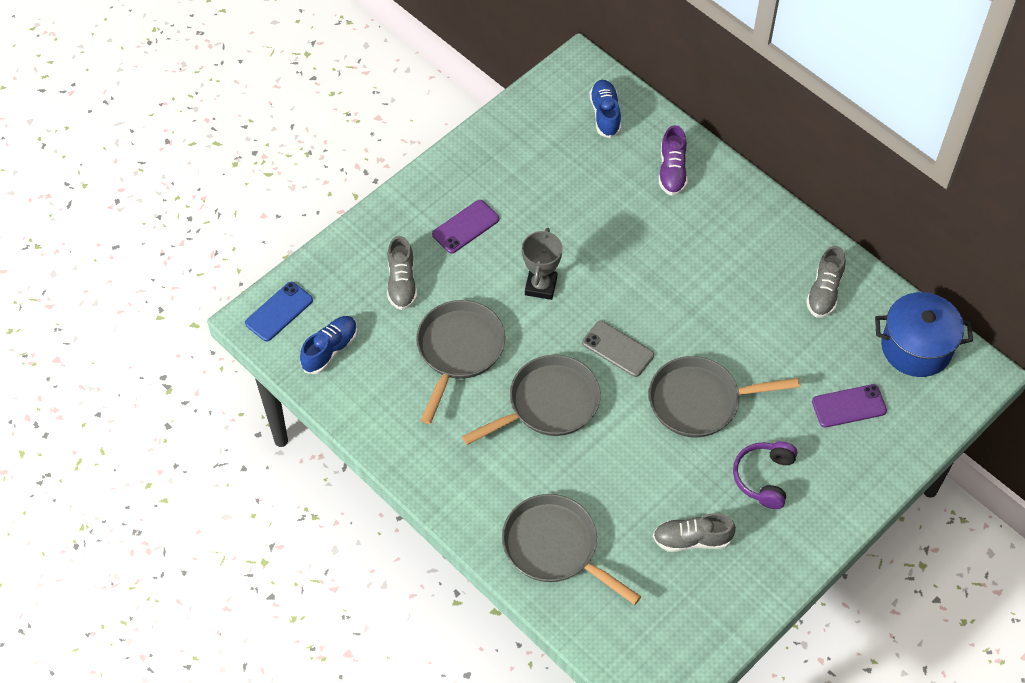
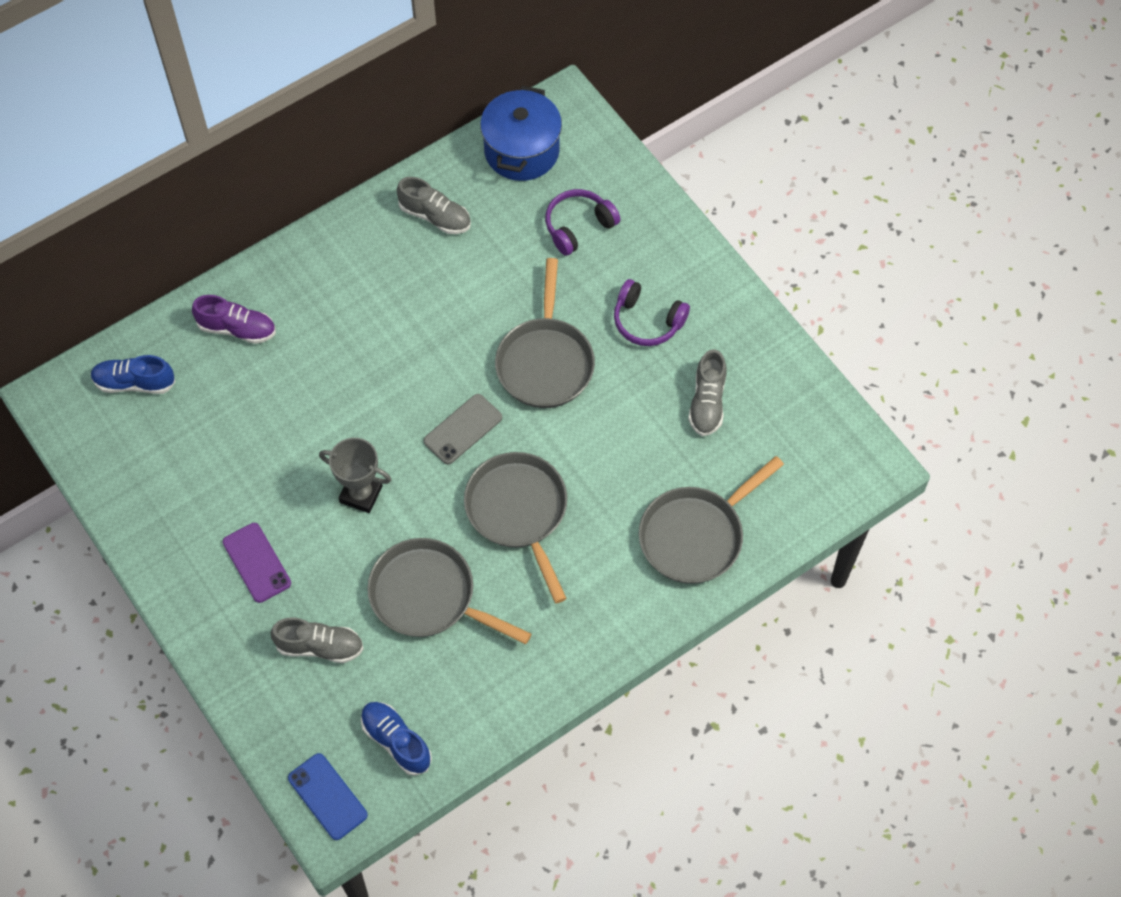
camera: 80 degrees left, 5 degrees up
purple phone [812,384,887,428] -> purple headphones [545,189,620,256]

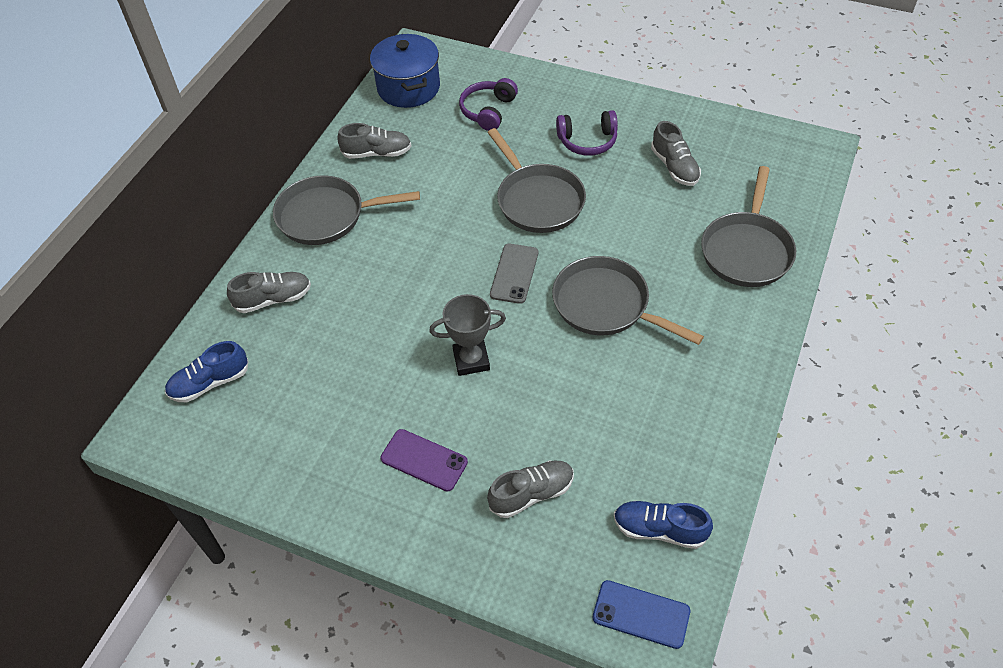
camera: 30 degrees left, 10 degrees down
purple shoe [192,295,276,344] -> grey shoe [227,272,311,313]
grey pan [367,538,531,644] -> grey pan moved to [273,176,420,245]

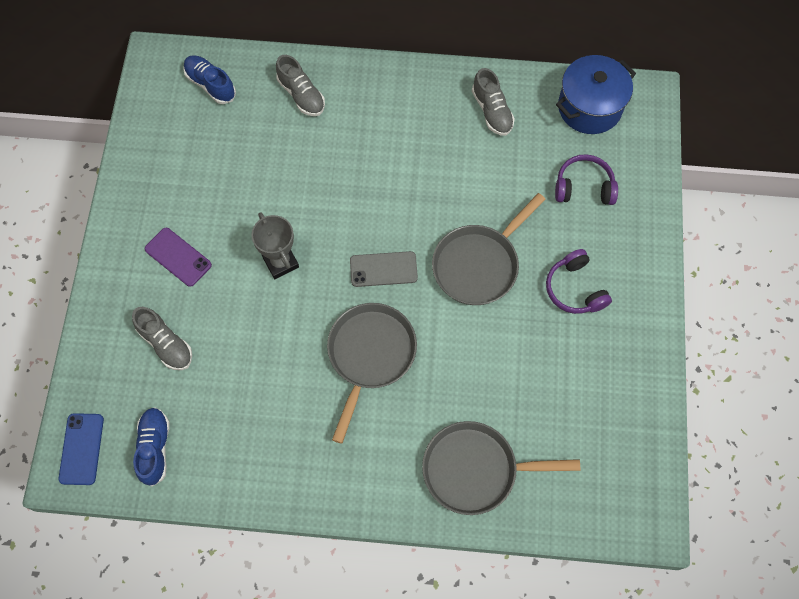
camera: 70 degrees right, 15 degrees up
grey pan [273,176,420,245] -> none
purple phone [381,429,468,492] -> purple phone turned 60 degrees counterclockwise [145,228,212,287]
grey shoe [651,121,701,186] -> none

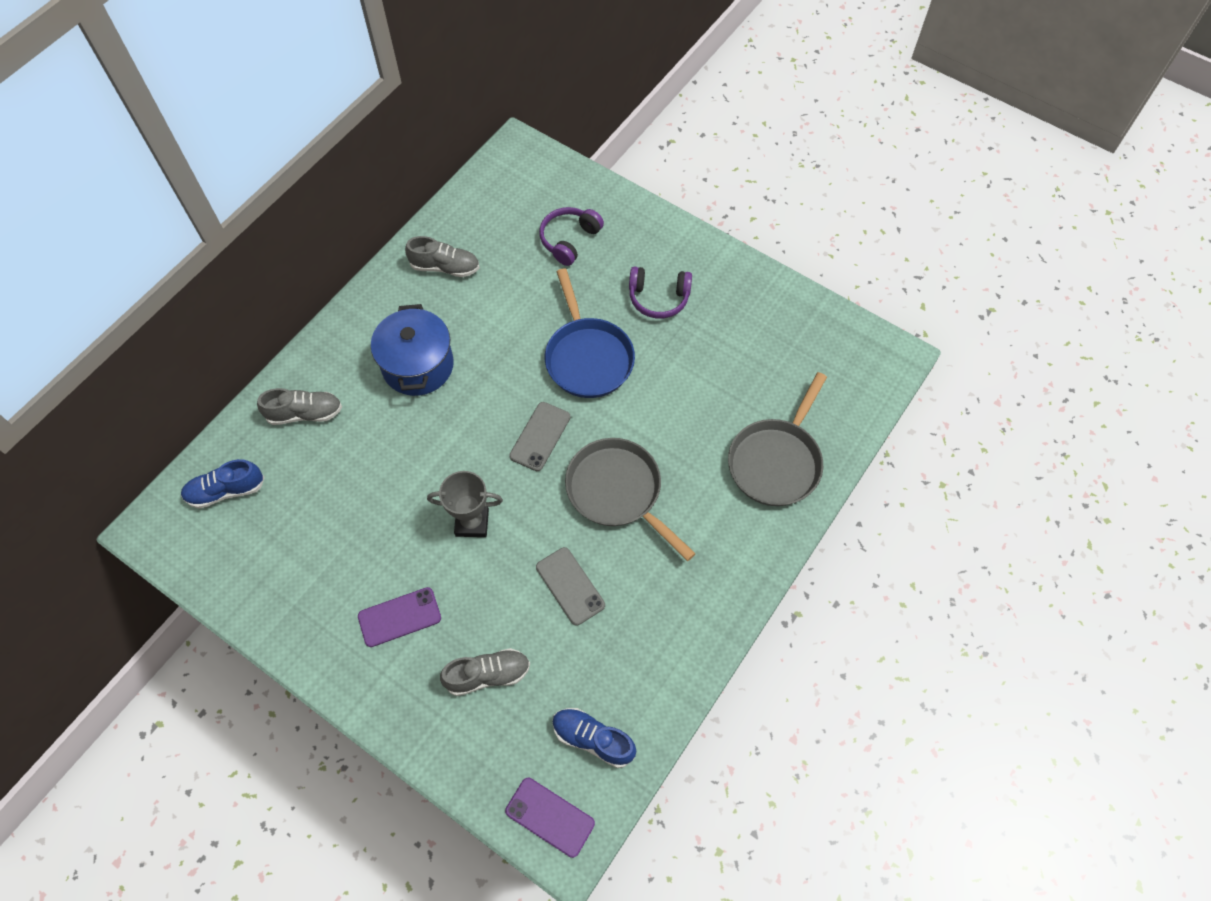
camera: 60 degrees left, 5 degrees down
blue phone [58,413,104,485] -> purple phone [505,778,595,858]
grey pan [432,193,546,305] -> blue pan [545,268,635,398]
blue pot [556,55,636,134] -> blue pot moved to [371,304,454,396]
none -> grey phone [536,547,605,626]

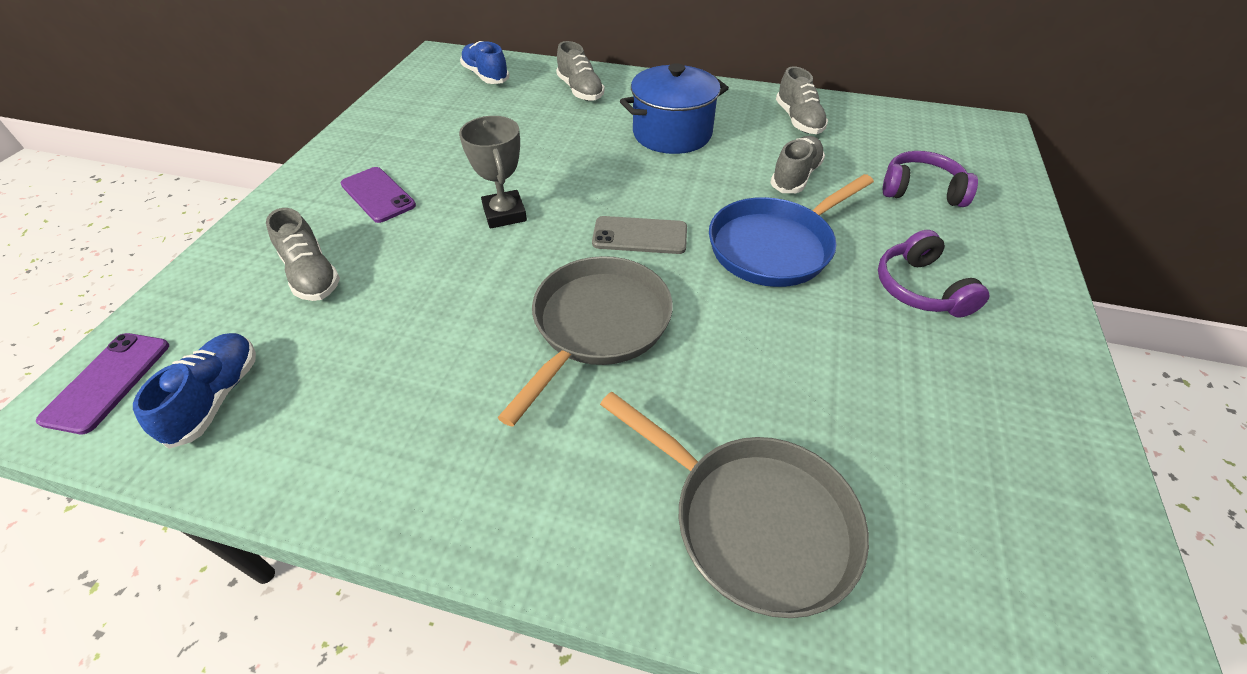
camera: 70 degrees right, 15 degrees down
grey phone [536,547,605,626] -> none
grey pan [728,372,827,506] -> grey pan turned 150 degrees counterclockwise [600,392,869,618]
none -> grey shoe [770,136,825,193]

